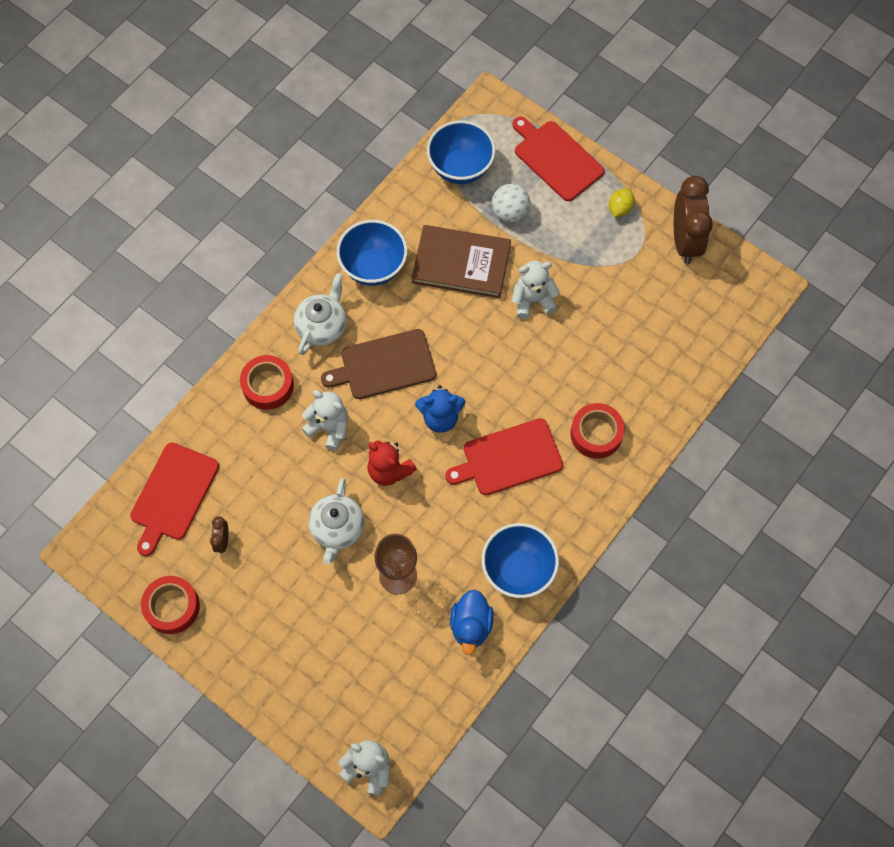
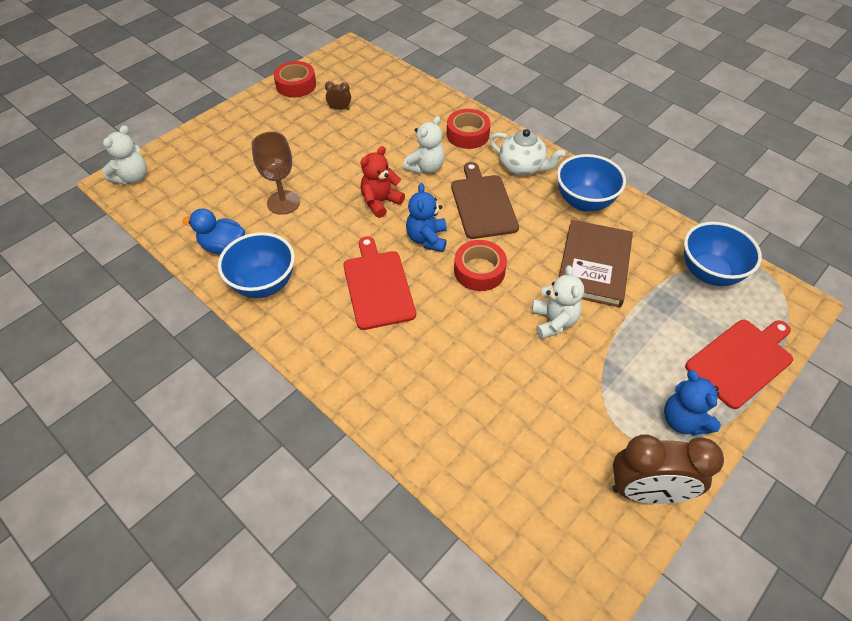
camera: 95 degrees right, 15 degrees down
red cutting board [130,443,219,556] -> none
white teapot [308,478,365,565] -> none
white ball [492,184,530,223] -> none
red tape [570,403,625,459] -> red tape moved to [454,240,507,291]
yellow lemon [609,188,635,217] -> blue teddy bear [664,370,721,435]

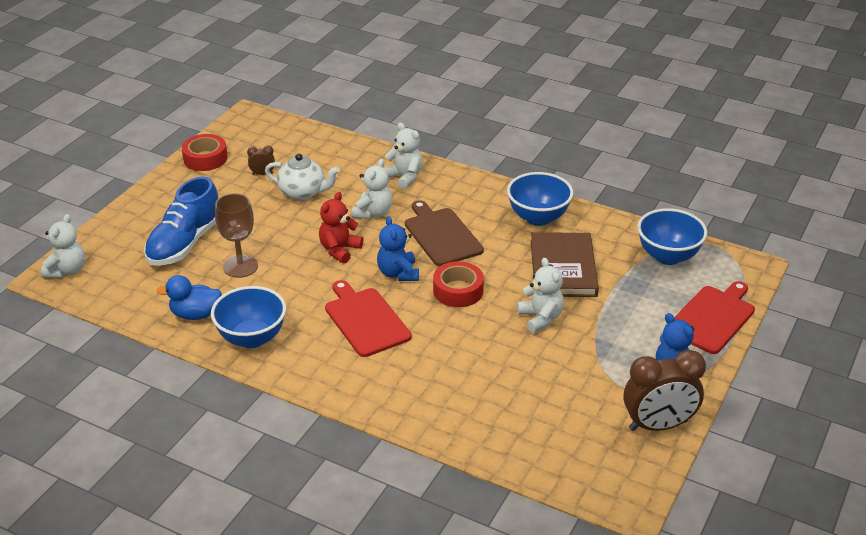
camera: 15 degrees left, 15 degrees down
red tape [447,109,491,149] -> white teddy bear [385,123,423,189]
white teapot [489,129,565,176] -> white teapot moved to [265,153,340,200]
none -> blue shoe [144,176,218,266]

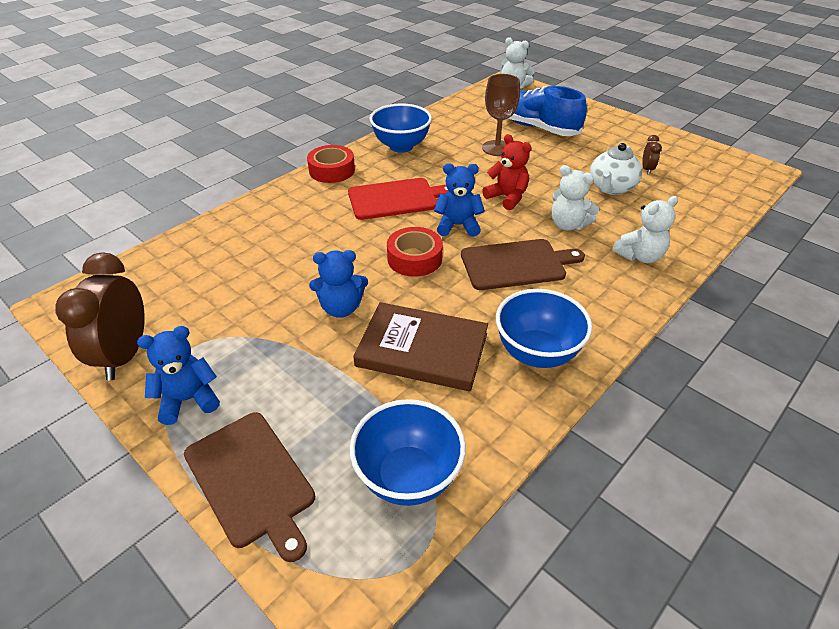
camera: 105 degrees right, 5 degrees up
blue duck [156,275,222,320] -> none
red tape [182,134,228,171] -> red tape moved to [307,145,355,183]
white teddy bear [517,258,564,333] -> blue teddy bear [309,250,368,318]
red cutting board [674,281,755,354] -> brown cutting board [184,412,315,562]

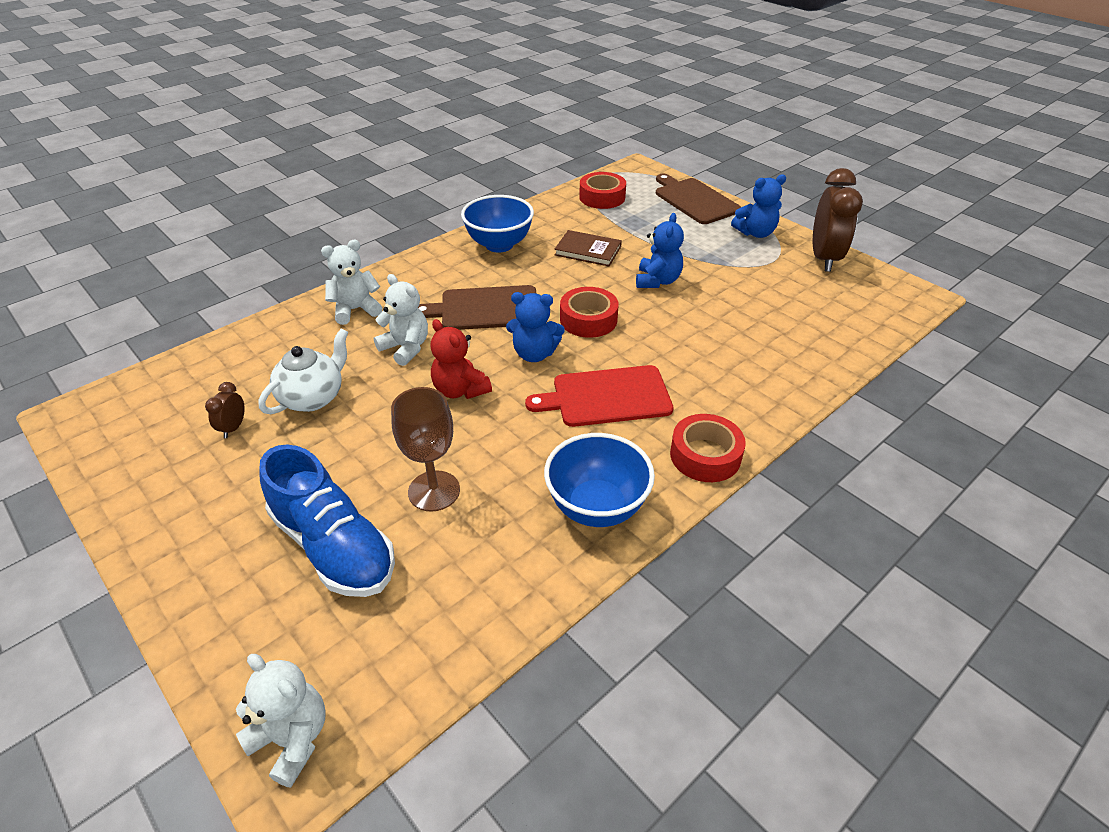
camera: 175 degrees left, 0 degrees up
blue teddy bear [309,250,368,318] -> blue teddy bear turned 105 degrees clockwise [636,213,684,288]
blue bowl [350,399,466,506] -> red tape [579,172,626,209]
brown book [353,302,488,391] -> brown book [555,230,622,266], size x0.63

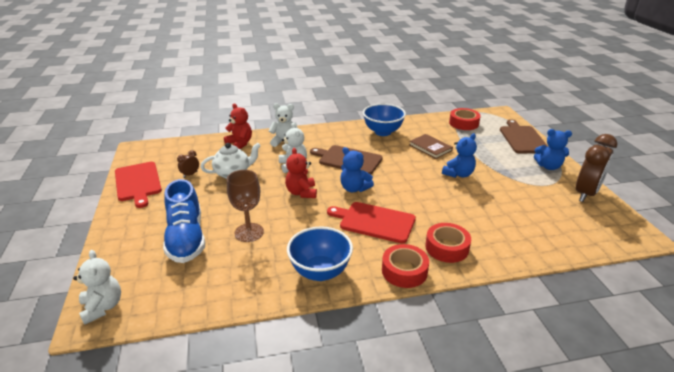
camera: 30 degrees right, 10 degrees down
red tape [560,287,619,338] -> red tape moved to [425,223,471,263]
none -> red cutting board [115,162,162,208]
none -> red teddy bear [224,104,252,149]

